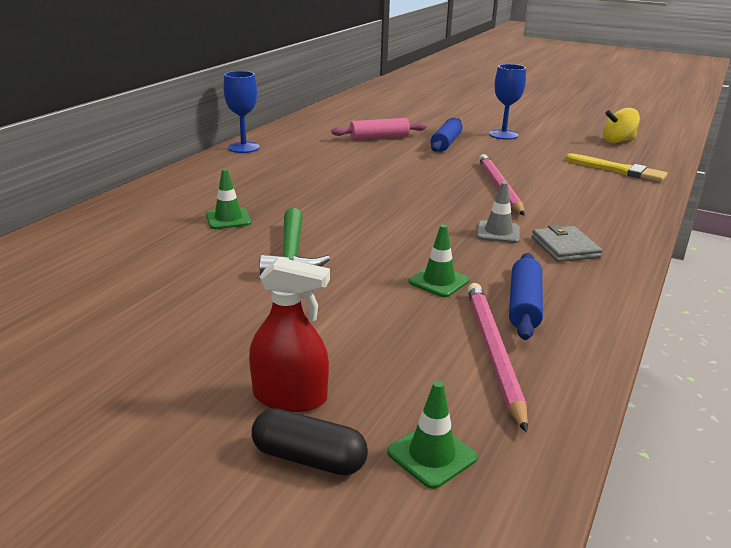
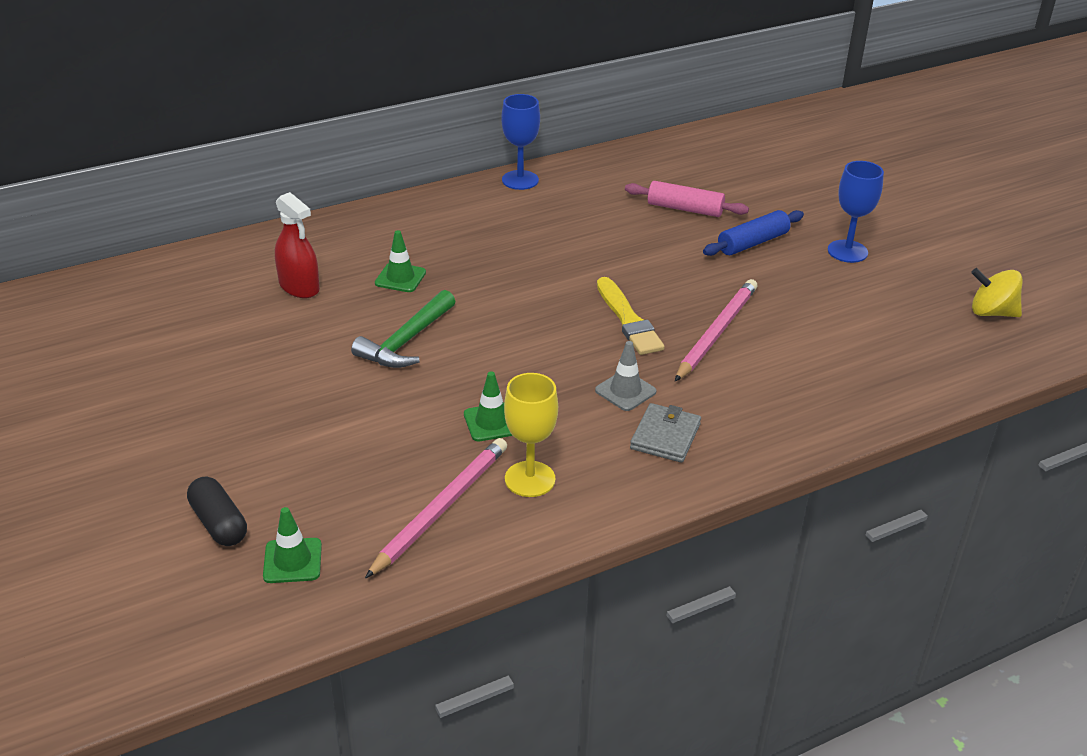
camera: 35 degrees right, 10 degrees up
red spray bottle [249,257,330,412] -> red spray bottle moved to [275,192,320,298]
blue rolling pin [509,253,543,340] -> yellow goblet [504,373,558,497]
yellow brush [565,153,667,182] -> yellow brush moved to [597,277,665,355]

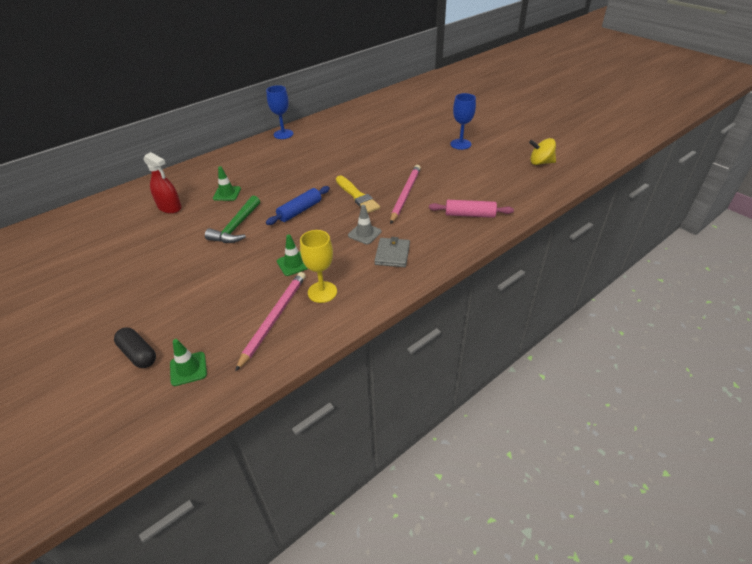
camera: 10 degrees left, 5 degrees up
pink rolling pin [625,181,749,217] -> pink rolling pin moved to [429,200,514,218]
blue rolling pin [703,210,804,256] -> blue rolling pin moved to [266,186,330,225]

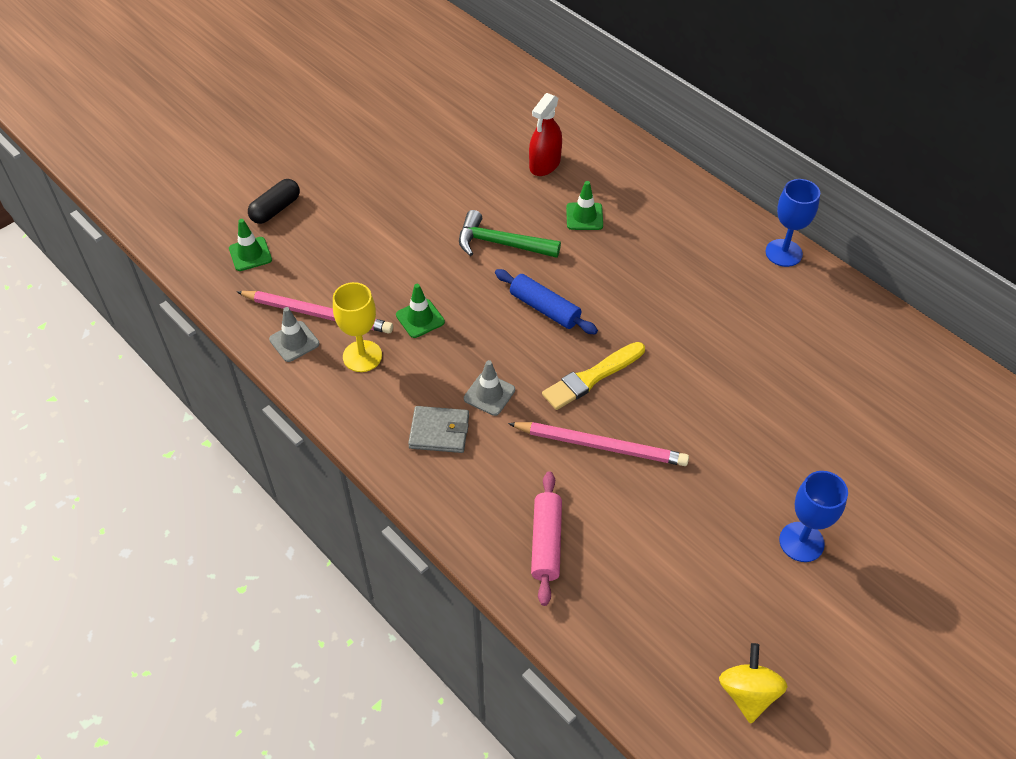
camera: 85 degrees right, 10 degrees up
none -> grey traffic cone [269,307,320,362]

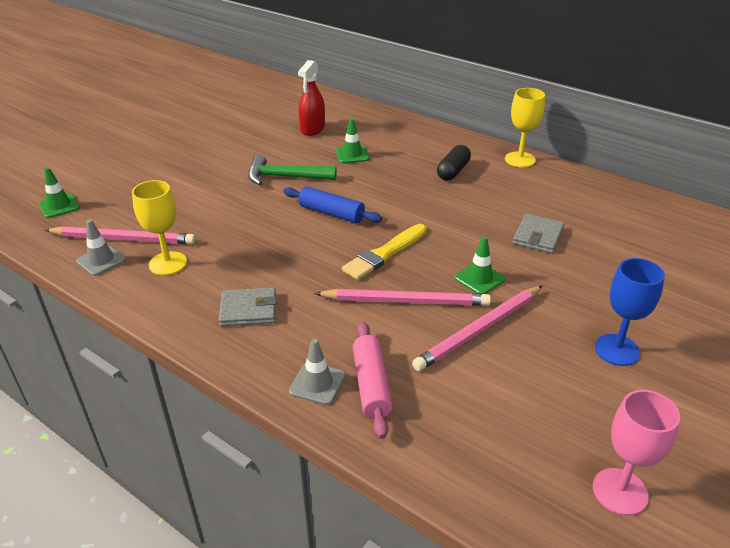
camera: 10 degrees left, 15 degrees down
black capsule [248,179,300,224] -> black capsule moved to [437,145,471,180]
green traffic cone [396,284,445,338] -> green traffic cone moved to [454,236,505,295]
grey traffic cone [464,360,515,416] -> grey traffic cone moved to [289,339,345,405]
yellow spinning top [719,643,788,724] -> pink goblet [593,390,680,516]
blue goblet [765,179,820,267] -> yellow goblet [505,88,545,168]
none -> pink pencil [412,286,542,371]
none -> grey wallet [513,214,564,253]

